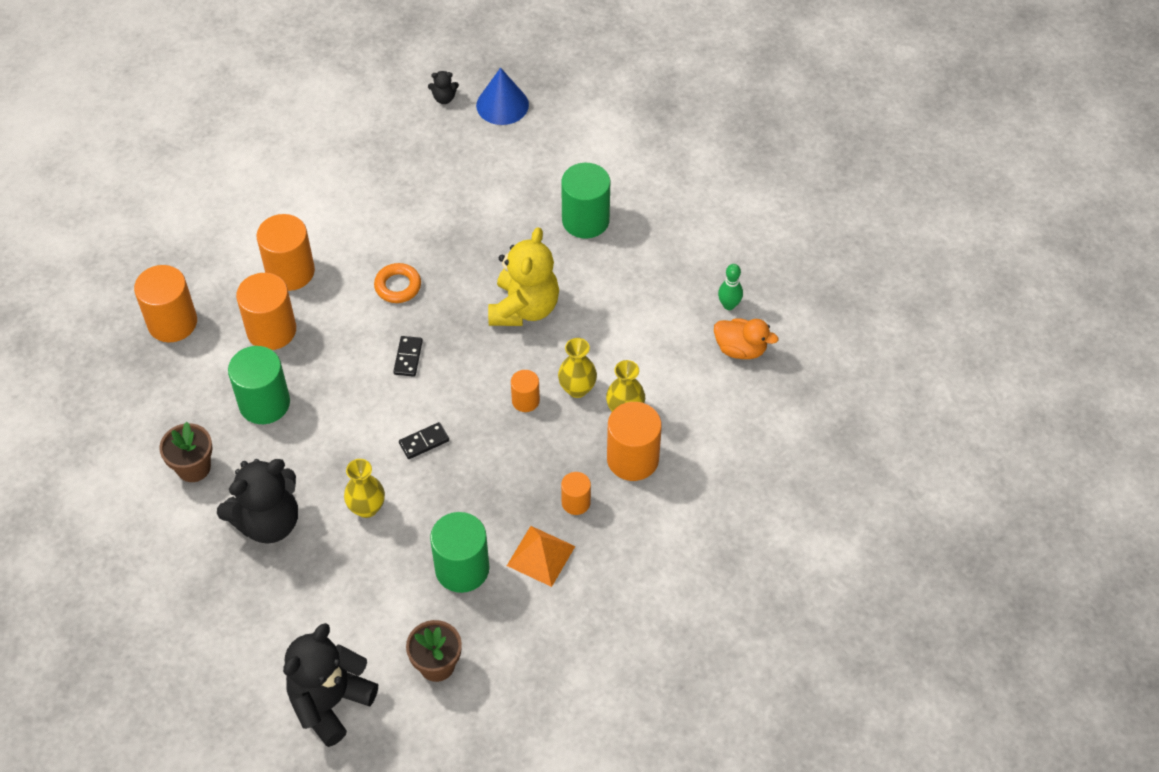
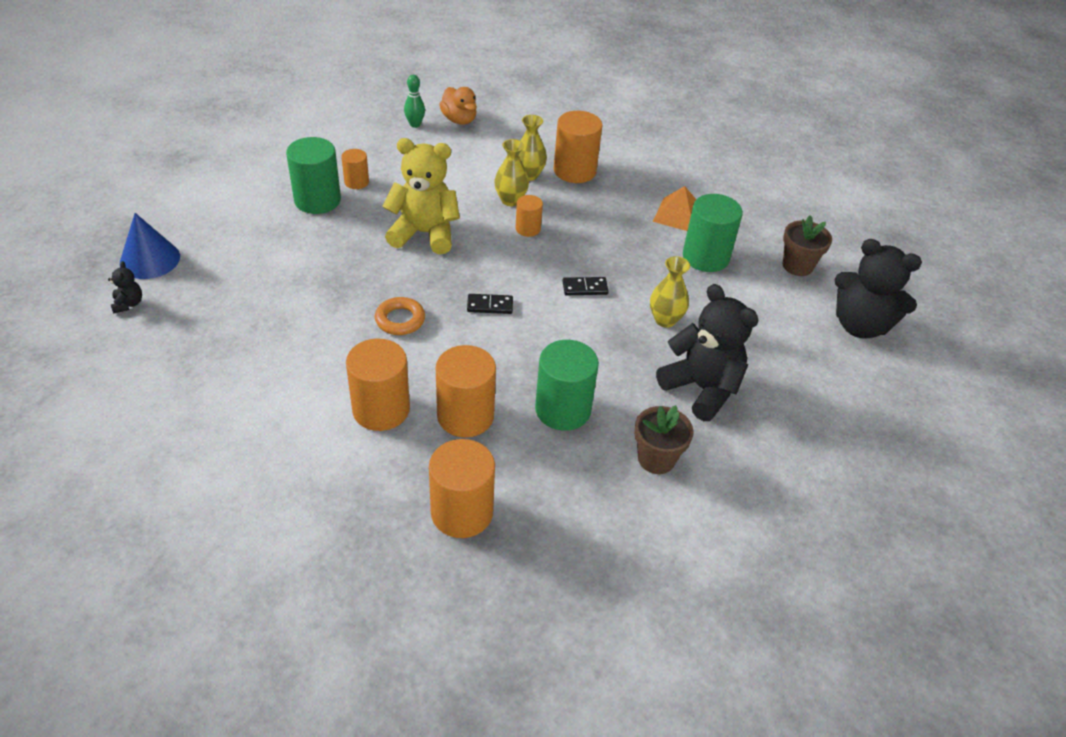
camera: 100 degrees left, 10 degrees down
black domino [399,422,449,459] -> black domino turned 60 degrees counterclockwise [563,277,609,295]
orange cylinder [561,472,591,515] -> orange cylinder moved to [341,149,369,189]
orange duck [714,318,779,359] -> orange duck turned 135 degrees clockwise [439,87,477,125]

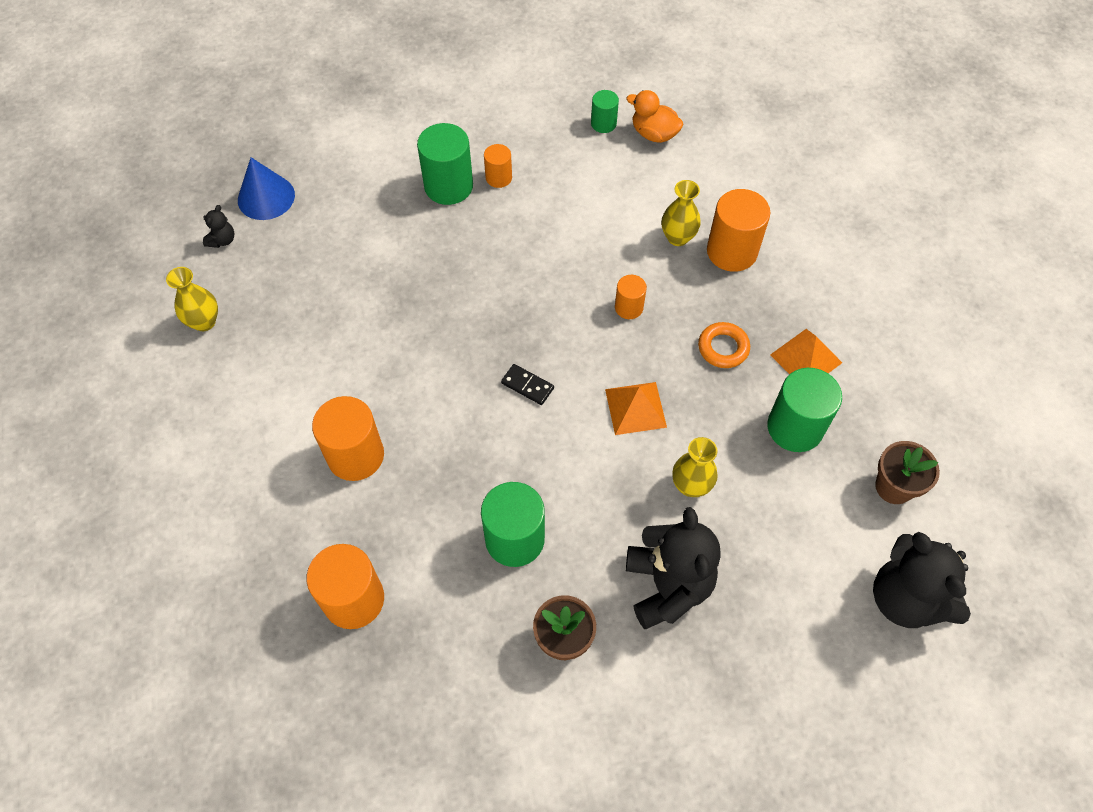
camera: 35 degrees right, 15 degrees up
orange ring [375,297,425,335] -> orange ring moved to [698,322,750,368]
yellow teddy bear [382,138,460,254] -> none
green bowling pin [404,75,425,128] -> green cylinder [591,90,619,133]
orange cylinder [436,345,496,437] -> none
orange duck [439,87,477,125] -> orange duck turned 120 degrees clockwise [626,90,683,143]
yellow vase [494,139,529,206] -> yellow vase moved to [166,267,218,331]
black domino [563,277,609,295] -> orange pyramid [605,382,667,435]

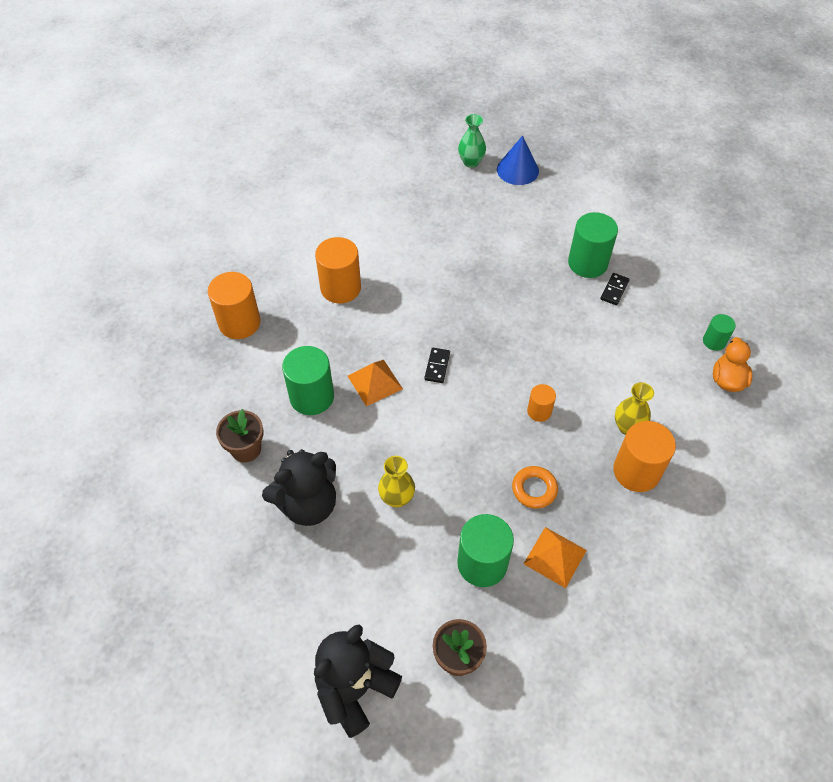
camera: 70 degrees right, 5 degrees down
yellow vase [166,267,218,331] -> none
black teddy bear [203,205,235,248] -> green vase [458,114,486,168]
orange cylinder [484,144,512,188] -> black domino [600,273,630,305]
orange pyramid [605,382,667,435] -> orange pyramid moved to [348,360,403,406]

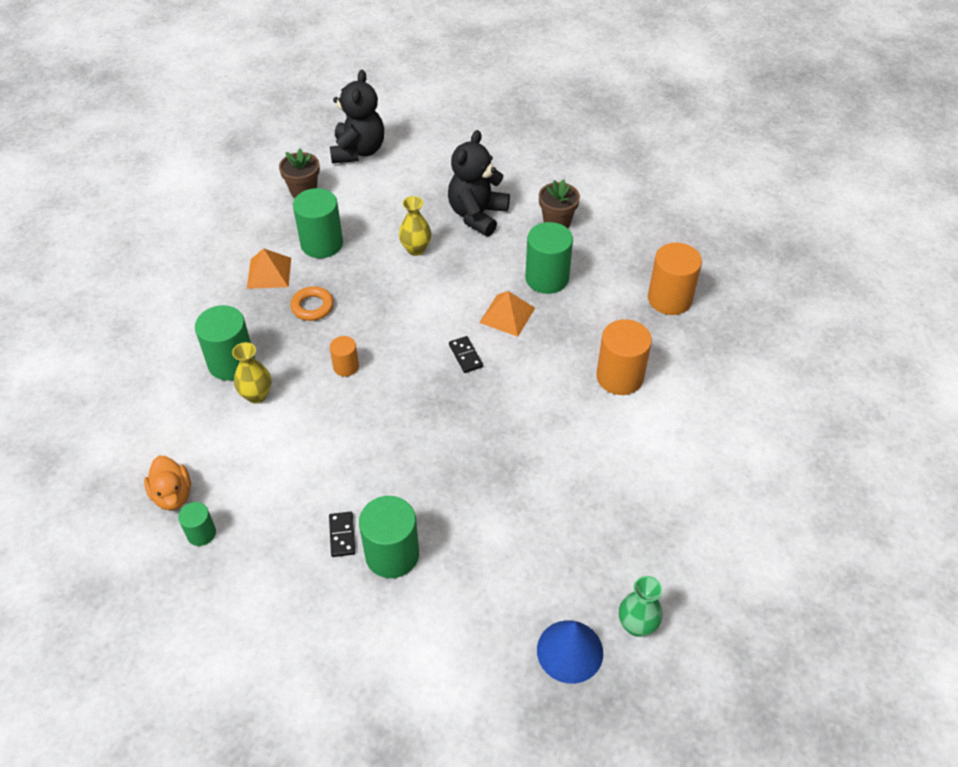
camera: 145 degrees right, 5 degrees down
orange cylinder [613,421,676,492] -> green cylinder [195,305,255,381]

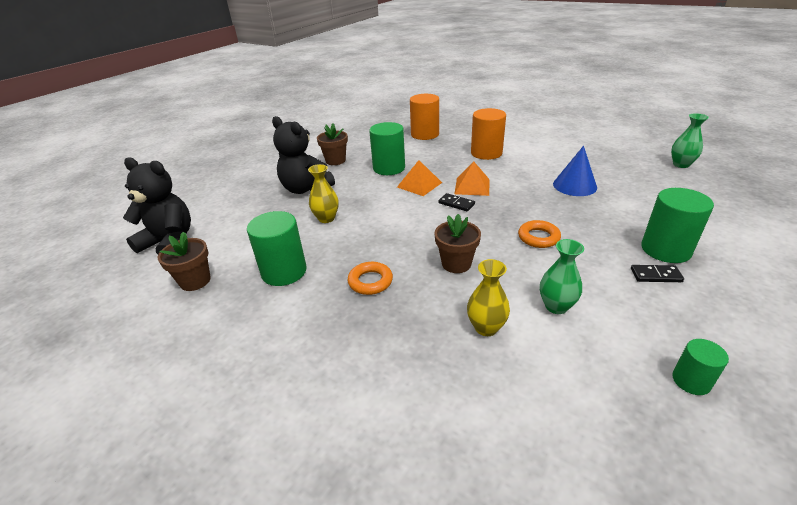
camera: 75 degrees left, 15 degrees down
orange duck [144,456,191,510] -> none
green cylinder [195,305,255,381] -> none
orange pyramid [247,248,291,289] -> orange pyramid moved to [454,161,490,196]
orange cylinder [330,336,359,377] -> brown flower pot [434,214,481,273]
black domino [449,336,483,373] -> black domino turned 45 degrees clockwise [438,193,475,211]
blue cone [537,620,603,684] -> blue cone moved to [553,146,597,196]
none -> orange ring [518,220,561,248]
none -> green vase [540,239,584,314]

